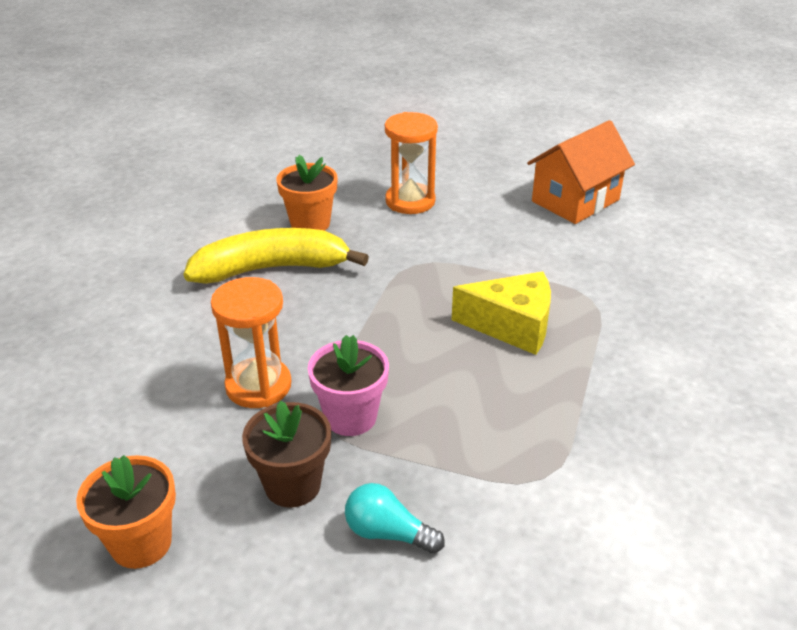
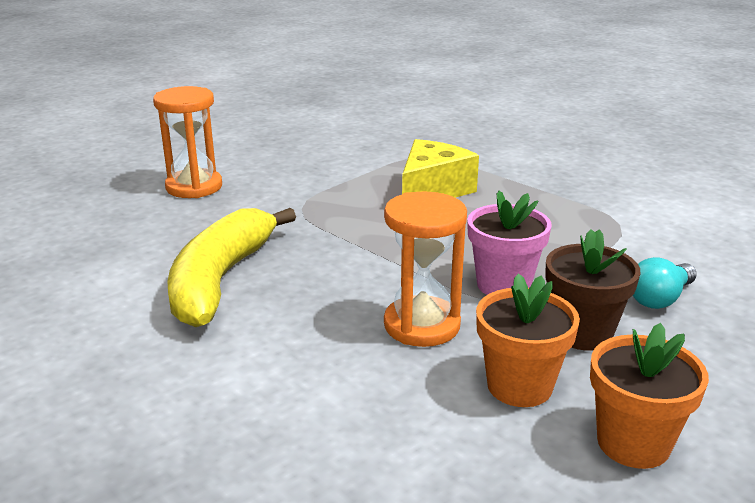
camera: 65 degrees left, 10 degrees down
orange flower pot [277,155,338,231] -> orange flower pot moved to [476,273,580,407]
orange house [527,120,635,224] -> none

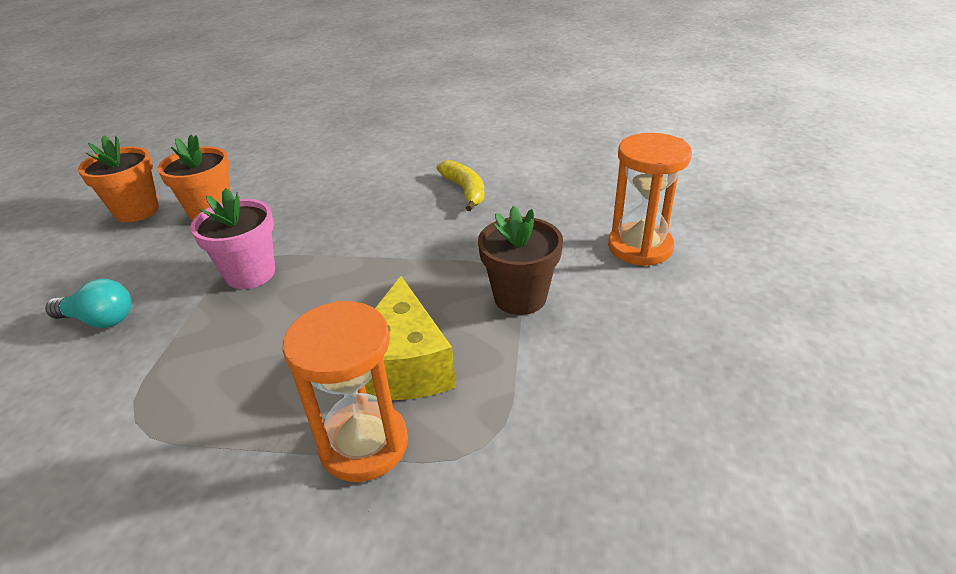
camera: 145 degrees right, 10 degrees up
yellow banana [167,208,296,327] -> yellow banana [436,160,485,211], size x0.54
orange hourglass [384,191,467,347] -> orange hourglass moved to [283,301,408,482]
brown flower pot [545,229,640,351] -> brown flower pot moved to [478,206,563,315]
turquoise light bulb [633,257,697,309] -> turquoise light bulb turned 90 degrees clockwise [45,279,132,328]

